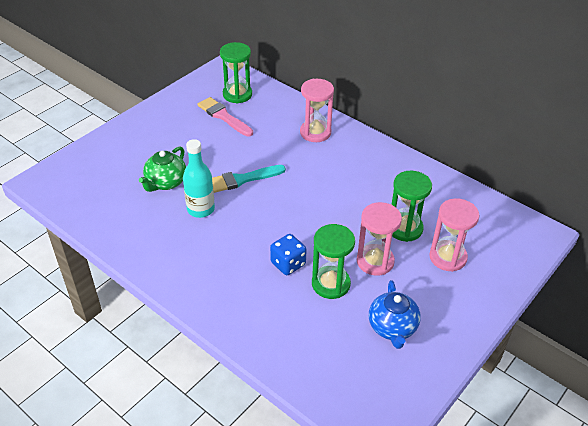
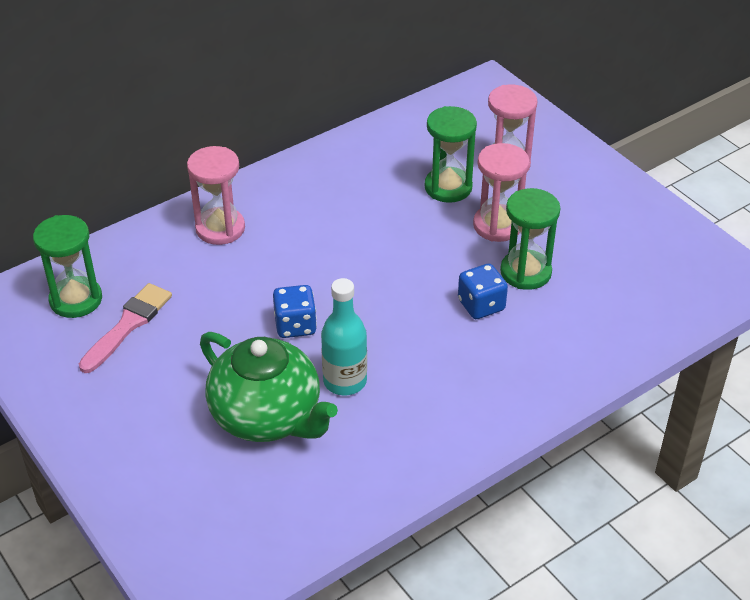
camera: 75 degrees left, 0 degrees up
green teapot [139,146,186,192] -> green teapot [200,332,338,442], size x1.57
pink brush [198,97,253,137] -> pink brush turned 150 degrees clockwise [79,283,172,373]
turquoise brush [212,165,286,193] -> blue dice [273,285,317,338]
blue teapot [369,280,421,349] -> none

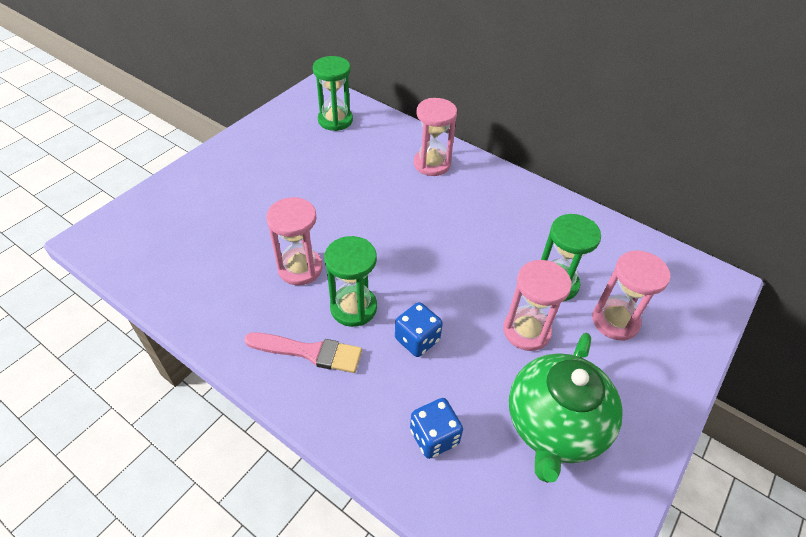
camera: 70 degrees right, 5 degrees up
pink brush [79,283,172,373] -> pink brush moved to [244,332,362,373]
green teapot [200,332,338,442] -> green teapot moved to [509,333,623,483]
blue dice [273,285,317,338] -> blue dice moved to [410,398,463,459]
turquoise bottle [321,278,367,396] -> pink hourglass [266,197,323,285]
green hourglass [500,188,561,290] -> green hourglass moved to [324,236,377,327]

